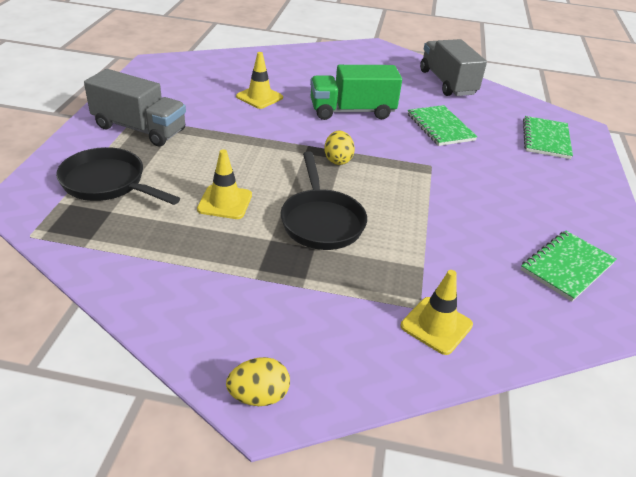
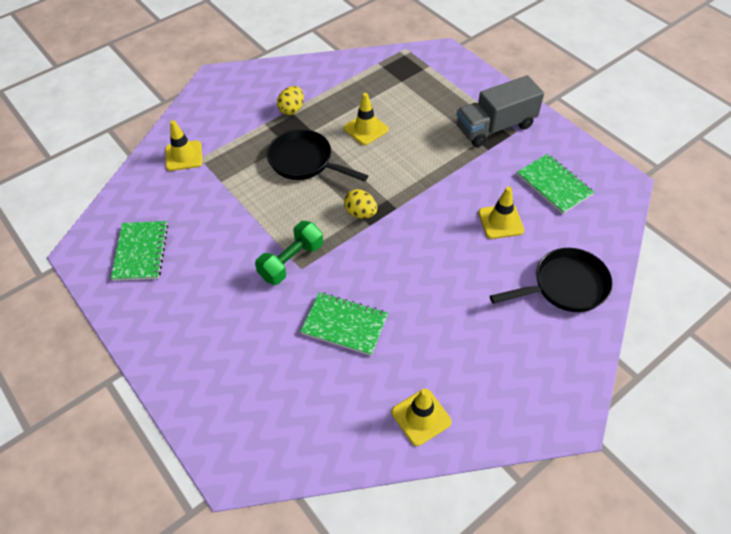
camera: 135 degrees right, 15 degrees up
black pan [56,147,180,205] -> black pan moved to [490,248,613,312]
yellow egg [226,357,290,406] -> yellow egg moved to [277,86,304,115]
green truck [310,65,402,120] -> none
grey truck [420,39,487,96] -> yellow traffic cone [392,389,452,446]
green notebook [523,116,573,159] -> green notebook moved to [517,154,594,214]
none -> green dumbbell [255,221,323,285]

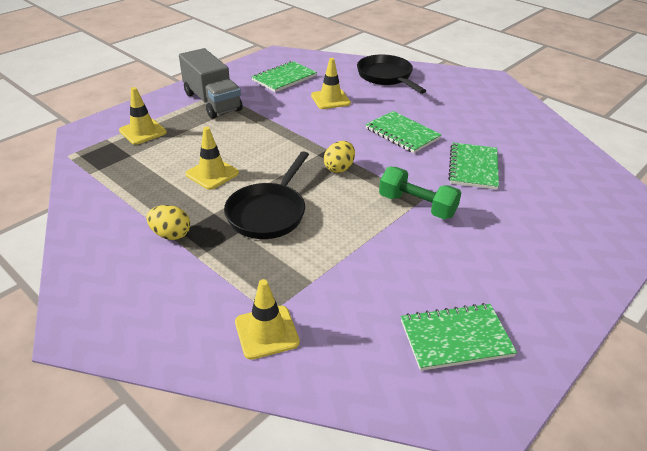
camera: 100 degrees left, 15 degrees down
yellow traffic cone [392,389,452,446] -> yellow traffic cone moved to [119,87,167,145]
none -> green notebook [365,111,442,153]

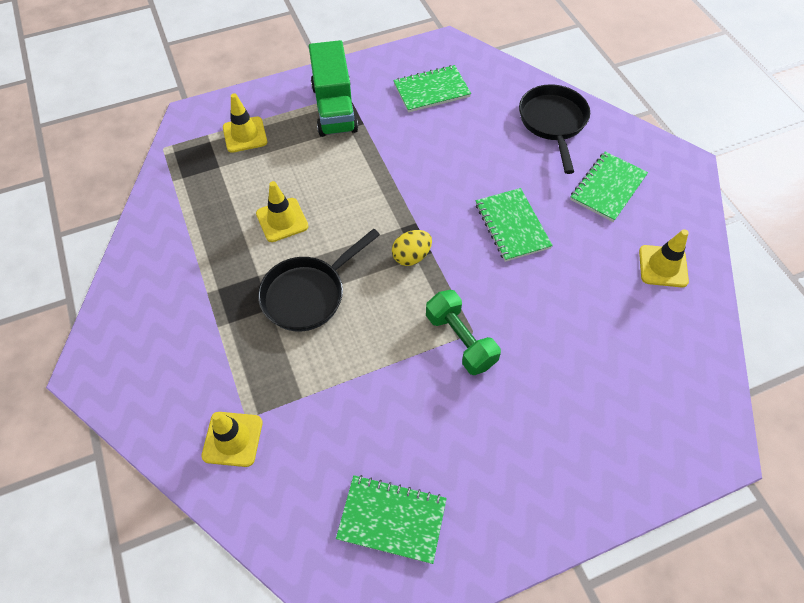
camera: 25 degrees right, 20 degrees up
yellow egg [147,205,190,240] -> none
grey truck [179,48,243,119] -> green truck [309,40,358,137]
yellow traffic cone [311,58,351,109] -> yellow traffic cone moved to [639,229,689,287]
green notebook [448,142,499,190] -> green notebook moved to [570,151,648,222]

